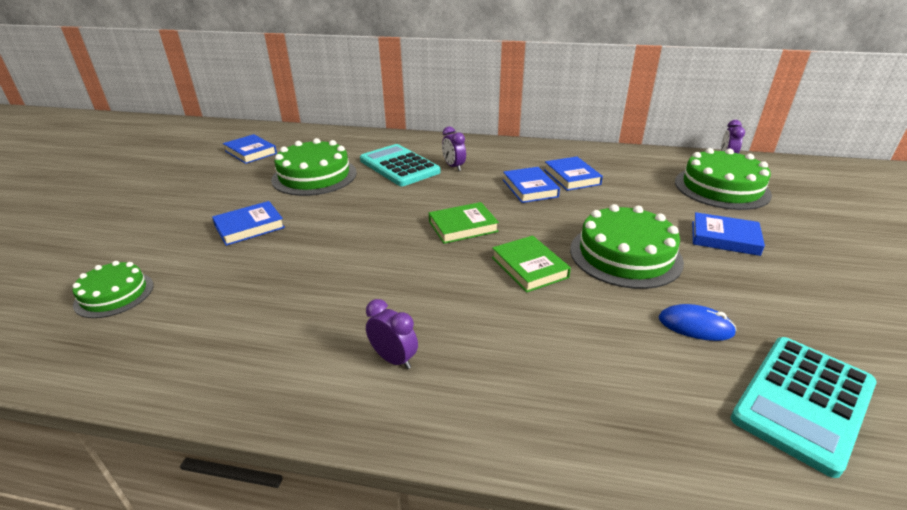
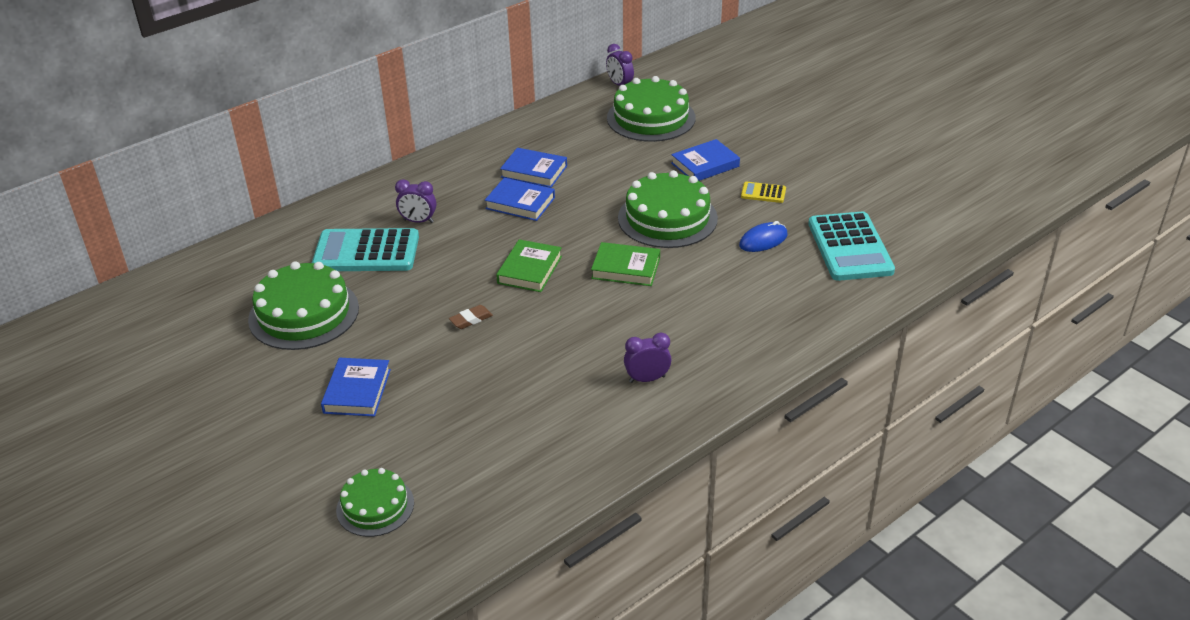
camera: 50 degrees left, 5 degrees up
blue book [223,134,277,164] -> none
none -> brown eraser [449,305,493,329]
none -> yellow calculator [741,182,786,203]

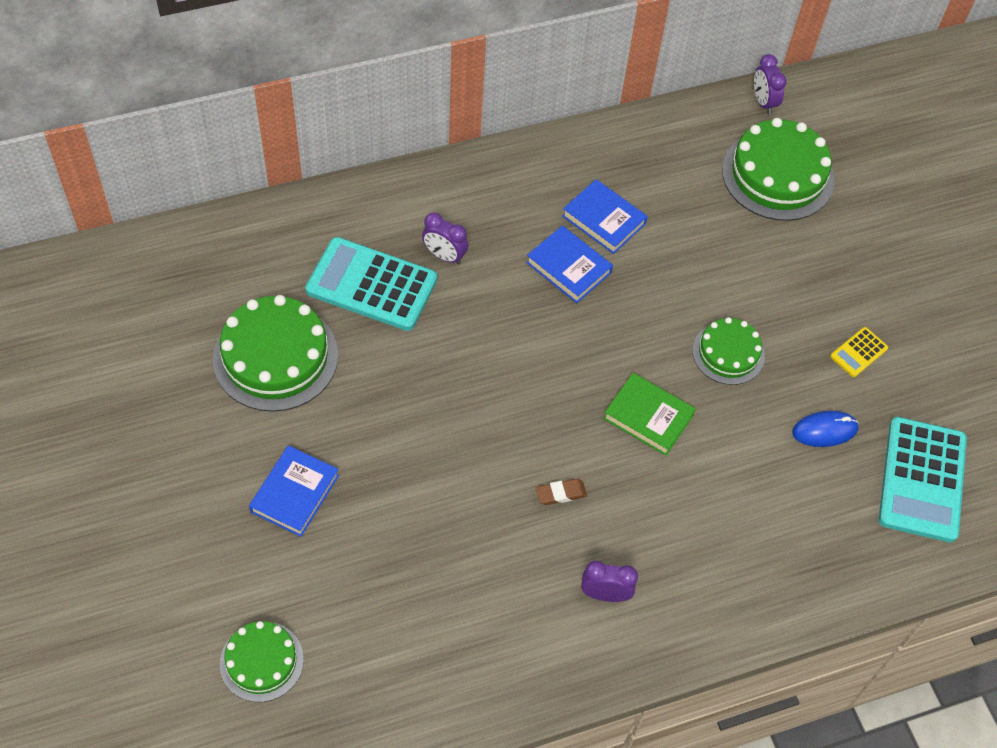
camera: 15 degrees right, 20 degrees up
brown eraser [449,305,493,329] -> brown eraser moved to [536,479,587,505]
green book [496,239,562,292] -> none
green cake [618,170,718,248] -> green cake [692,317,765,385], size x0.59
blue book [671,139,740,181] -> none
yellow calculator [741,182,786,203] -> yellow calculator turned 75 degrees counterclockwise [830,327,888,377]

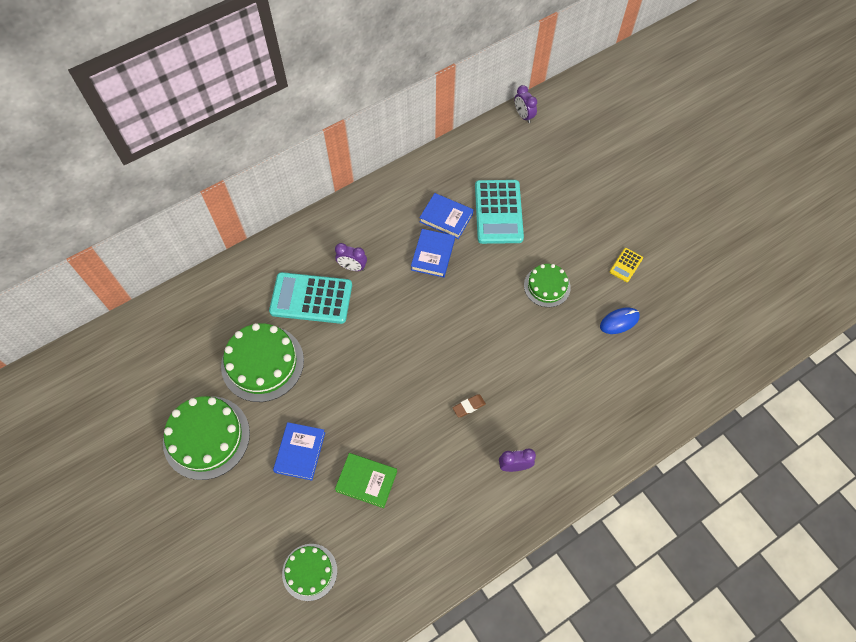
camera: 10 degrees left, 5 degrees up
blue book [526,226,613,303] -> blue book turned 75 degrees clockwise [411,229,455,278]
green book [603,373,696,456] -> green book moved to [335,453,397,508]
green cake [722,118,835,221] -> green cake moved to [163,396,250,480]
turquoise calculator [879,417,967,542] -> turquoise calculator moved to [475,180,524,244]

